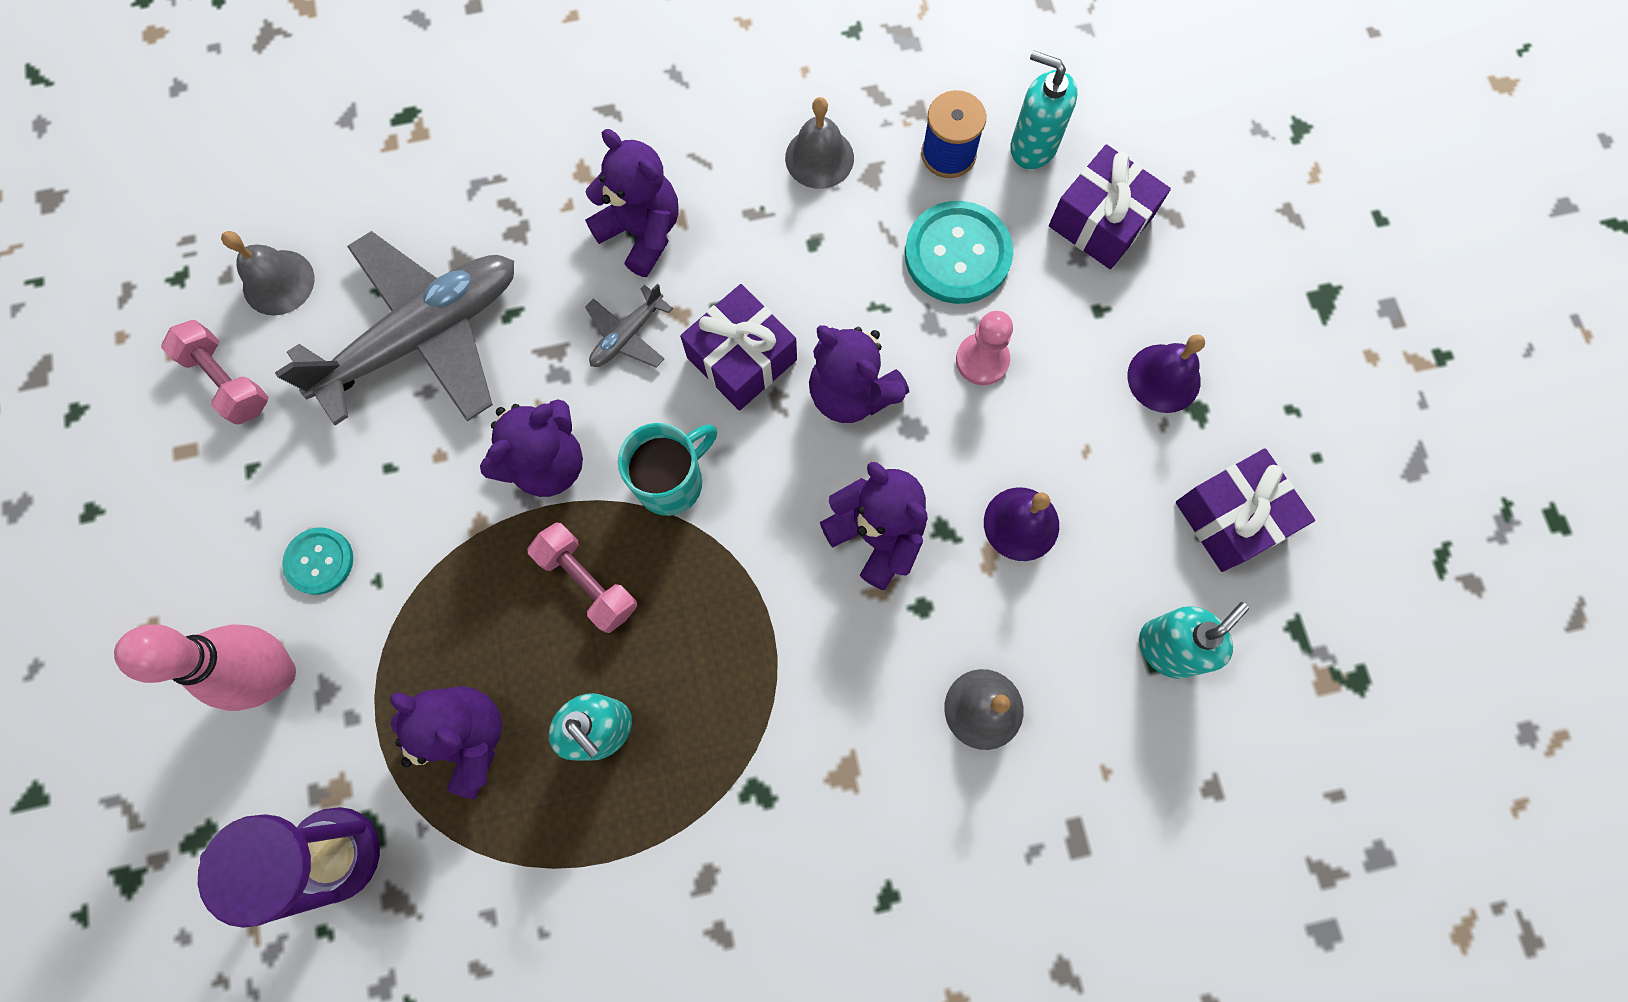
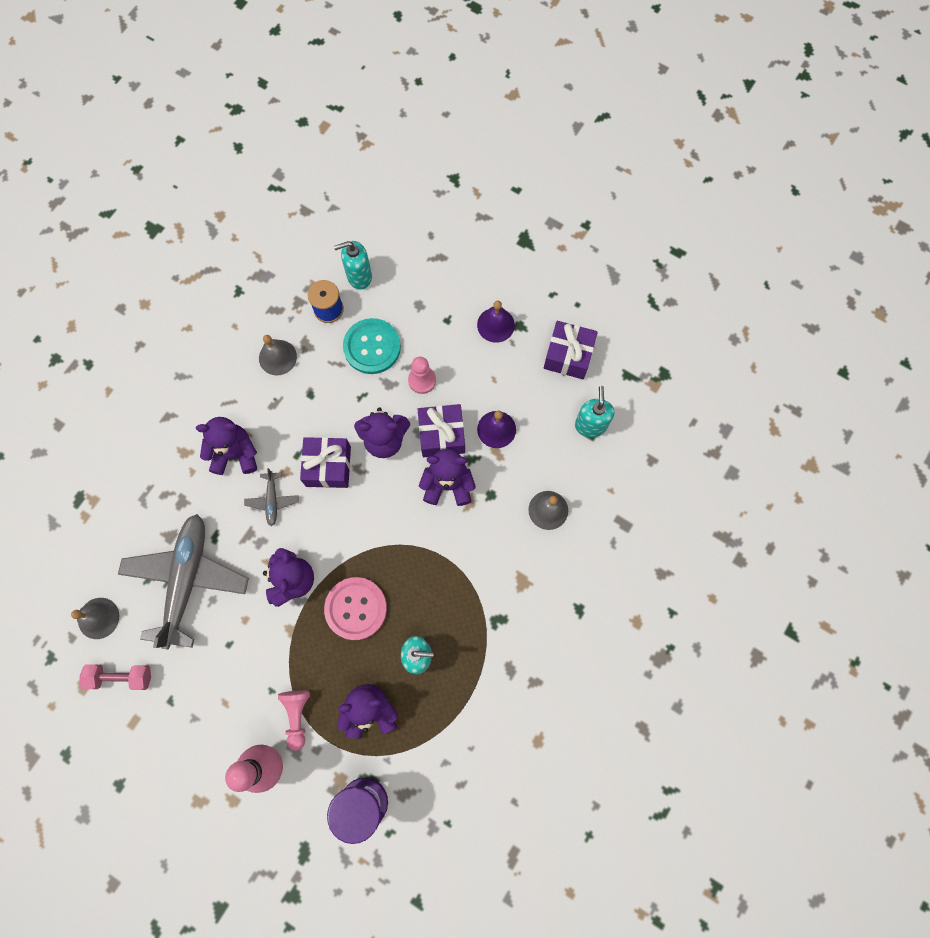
camera: 45 degrees left, 0 degrees up
turquoise button [282,528,353,595] -> none
pink dumbbell [527,523,637,633] -> pink button [324,577,387,640]
turquoise mug [618,423,717,516] -> none
purple gift [1049,144,1171,269] -> purple gift moved to [418,404,465,457]
none -> pink pawn [278,690,310,751]

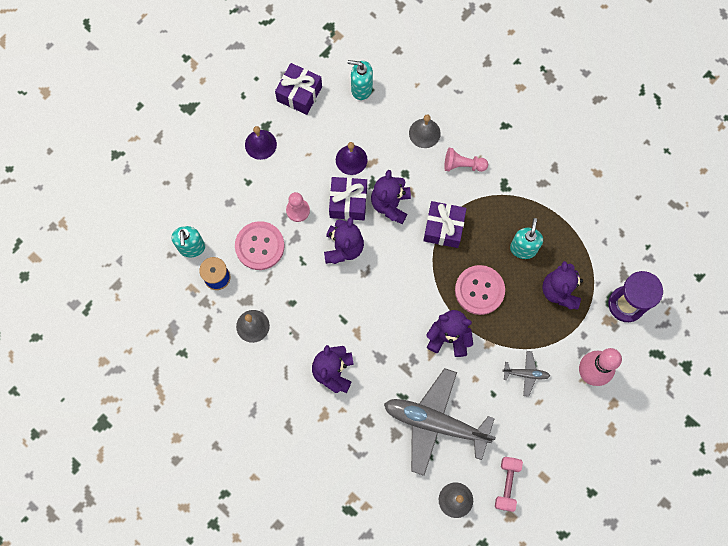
camera: 80 degrees left, 0 degrees up
grey plane [244,468,299,526] -> grey plane moved to [502,351,550,397]
pink pawn [278,690,310,751] -> pink pawn moved to [444,148,488,172]
purple gift [300,437,351,488] -> purple gift moved to [423,201,467,248]
turquoise button [343,318,401,374] -> pink button [235,221,285,270]

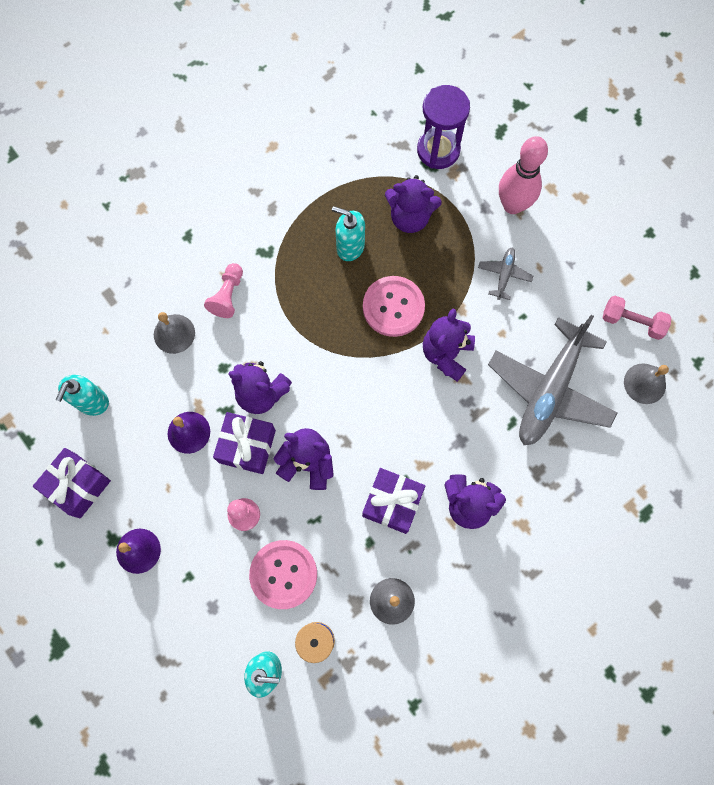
camera: 80 degrees left, 0 degrees up
purple gift [423,201,467,248] -> purple gift moved to [362,468,425,534]

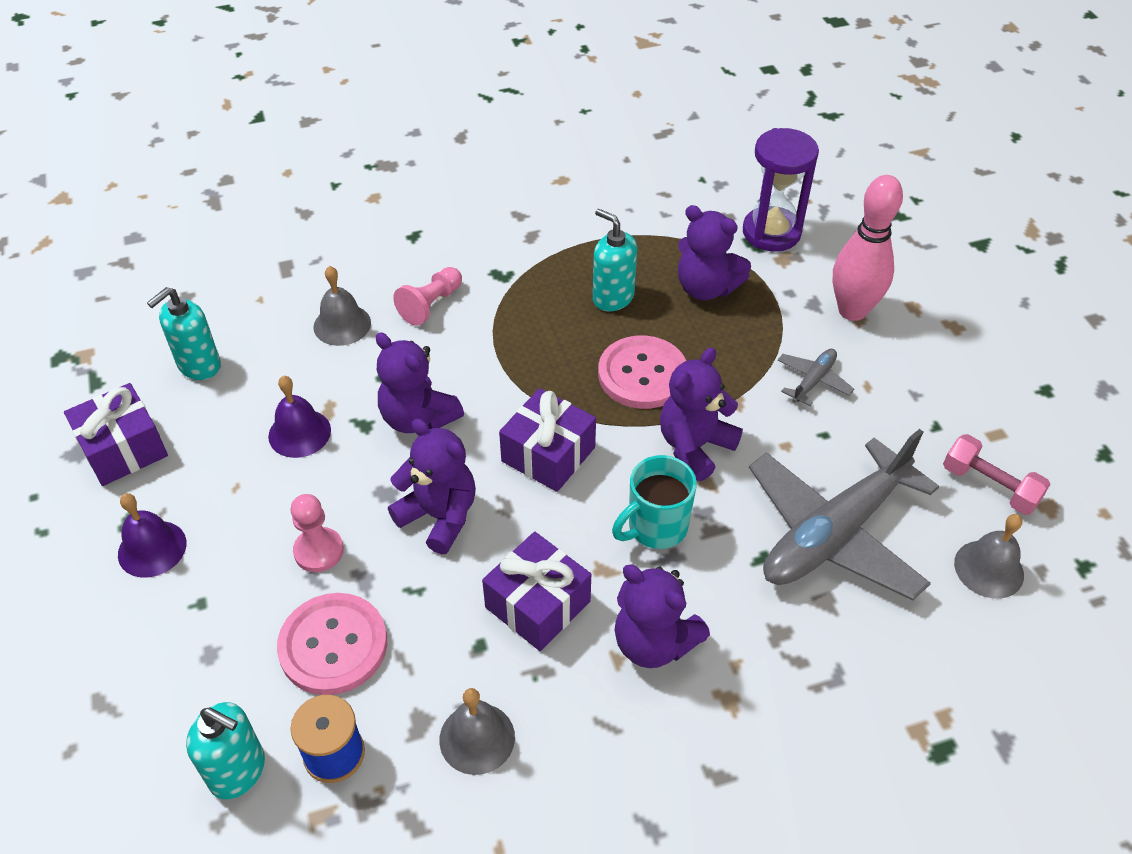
camera: 20 degrees right, 25 degrees down
purple gift [213,412,276,474] -> purple gift moved to [499,388,596,492]
none -> turquoise mug [612,455,697,549]

